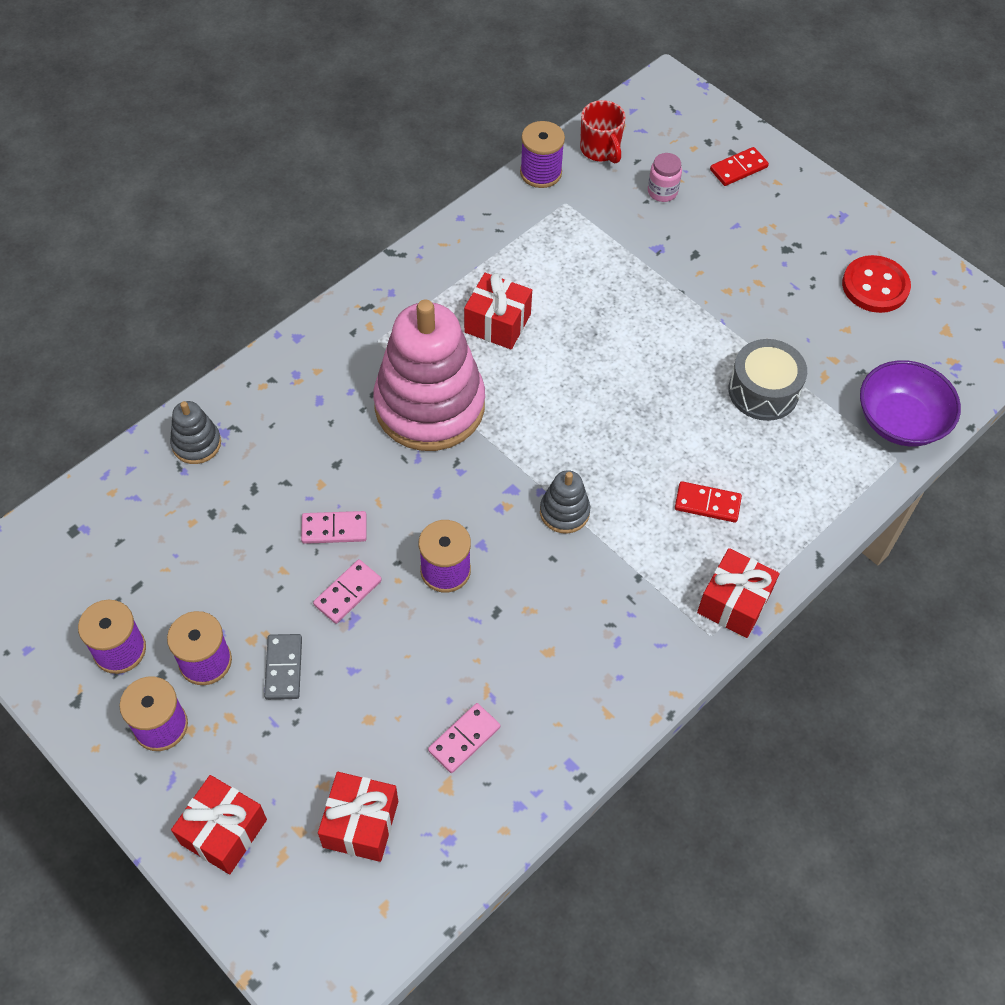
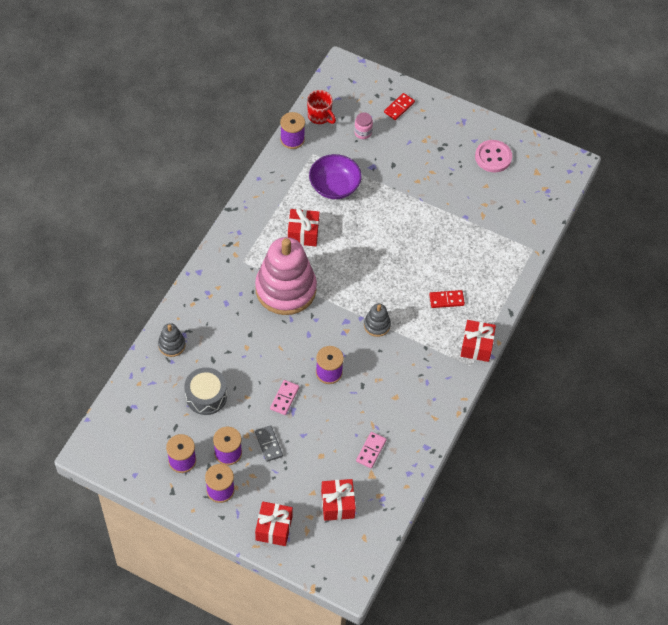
camera: 20 degrees left, 0 degrees up
pink domino [301,511,367,544] -> none
grey drum [728,339,807,421] -> grey drum moved to [184,367,227,415]
red button [842,255,911,313] -> pink button [475,140,512,172]
purple bowl [860,360,961,446] -> purple bowl moved to [309,154,362,199]

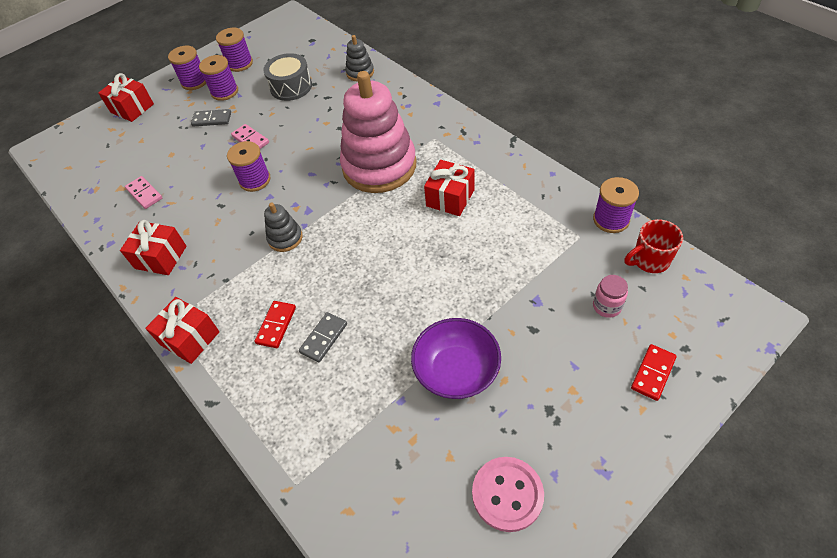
camera: 120 degrees right, 5 degrees down
purple bowl [309,154,362,199] -> purple bowl moved to [411,318,501,399]
red gift [321,479,356,521] -> red gift moved to [120,220,187,275]
red domino [384,93,415,120] -> red domino turned 60 degrees clockwise [631,344,677,401]
none -> grey domino [299,312,347,363]

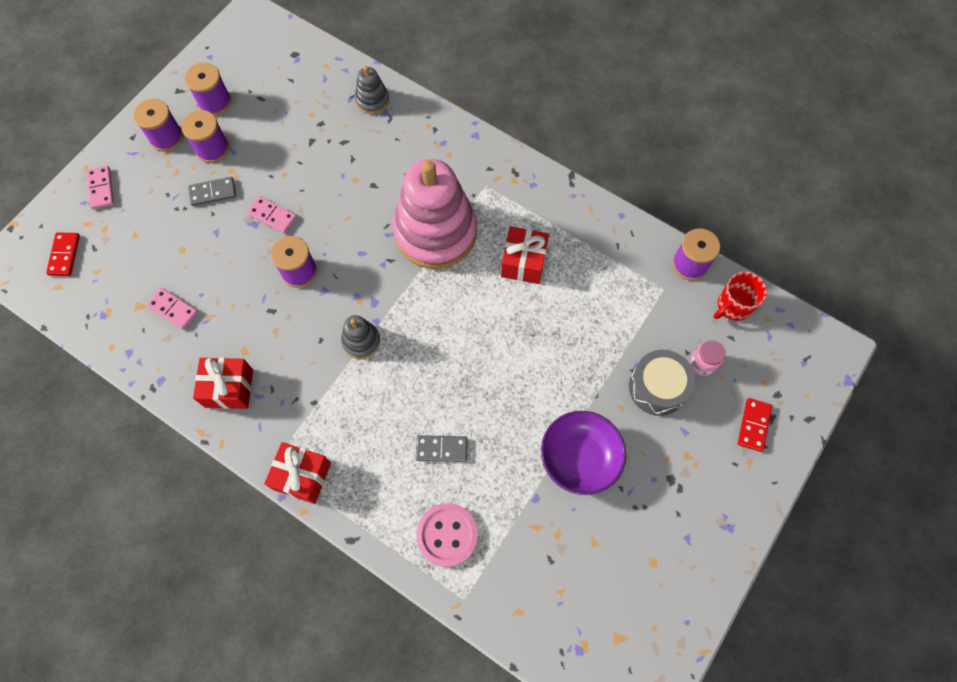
camera: 20 degrees left, 15 degrees up
red gift [98,73,154,122] -> pink domino [86,166,114,209]
red domino [255,301,296,348] -> red domino moved to [46,233,80,276]
grey drum [263,53,312,101] -> grey drum moved to [629,350,695,416]
grey domino [299,312,347,363] -> grey domino turned 75 degrees clockwise [416,435,467,462]
pink button [472,457,544,532] -> pink button moved to [416,503,478,567]

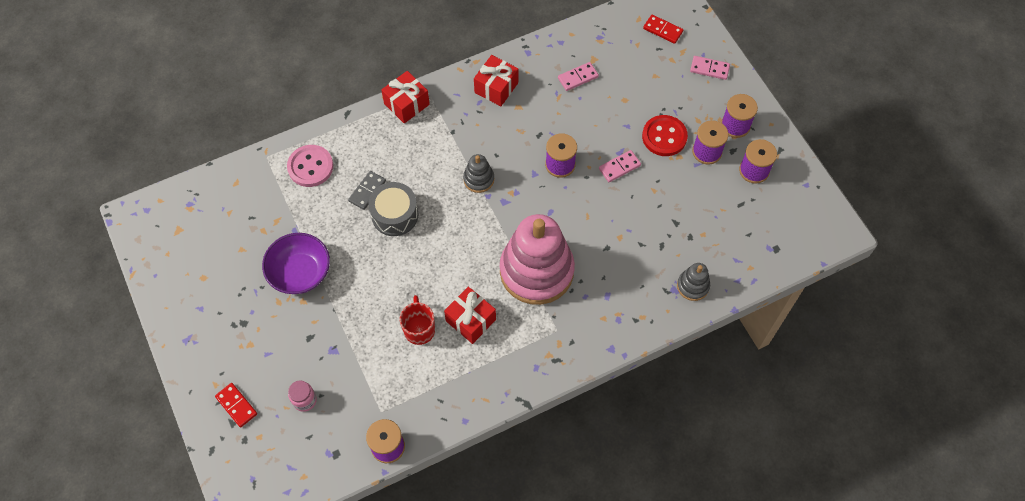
camera: 120 degrees right, 5 degrees down
grey domino [188,177,236,206] -> red button [642,115,688,156]
grey drum [629,350,695,416] -> grey drum moved to [368,182,418,236]
red mug [713,272,767,321] -> red mug moved to [400,295,435,345]

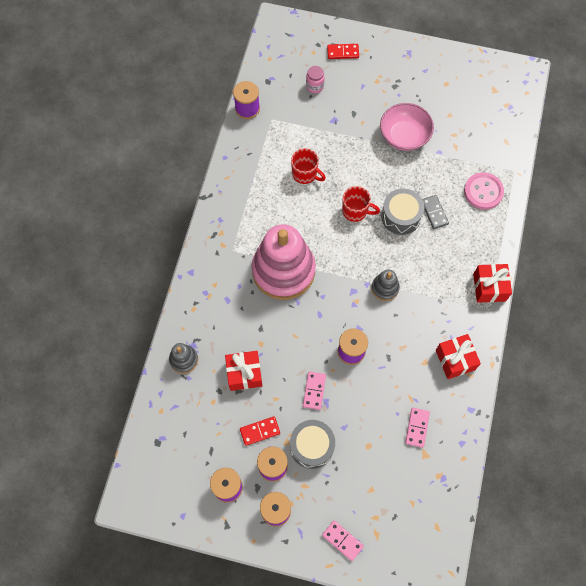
camera: 130 degrees right, 5 degrees up
purple bowl [262,233,330,294] -> pink bowl [380,103,434,151]
red gift [444,287,496,344] -> red gift moved to [225,351,262,391]
red button [642,115,688,156] -> grey drum [290,420,335,469]
red domino [643,15,683,44] -> red domino moved to [240,416,280,446]
pink domino [690,56,730,80] -> pink domino turned 75 degrees clockwise [322,520,364,561]
none -> red mug [342,186,380,222]

